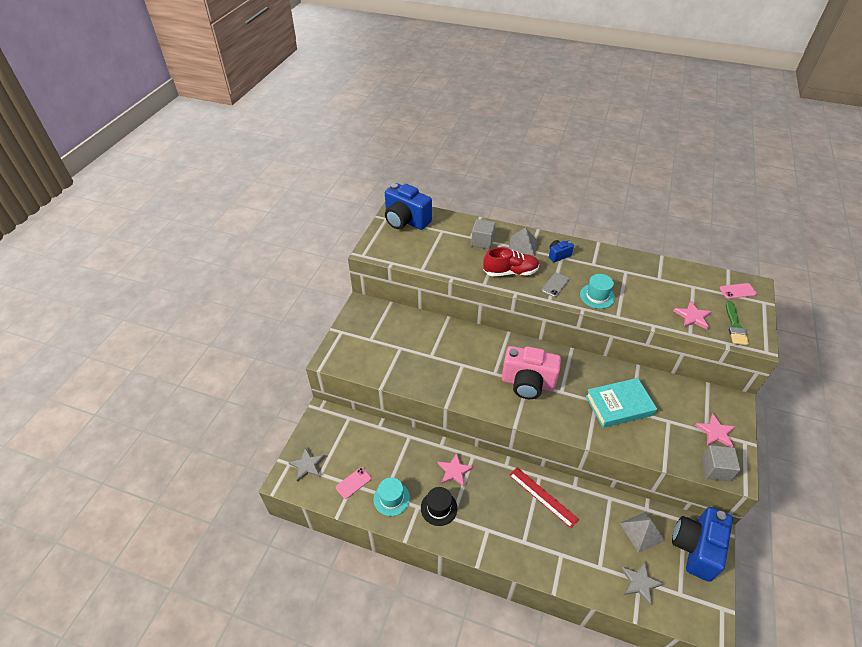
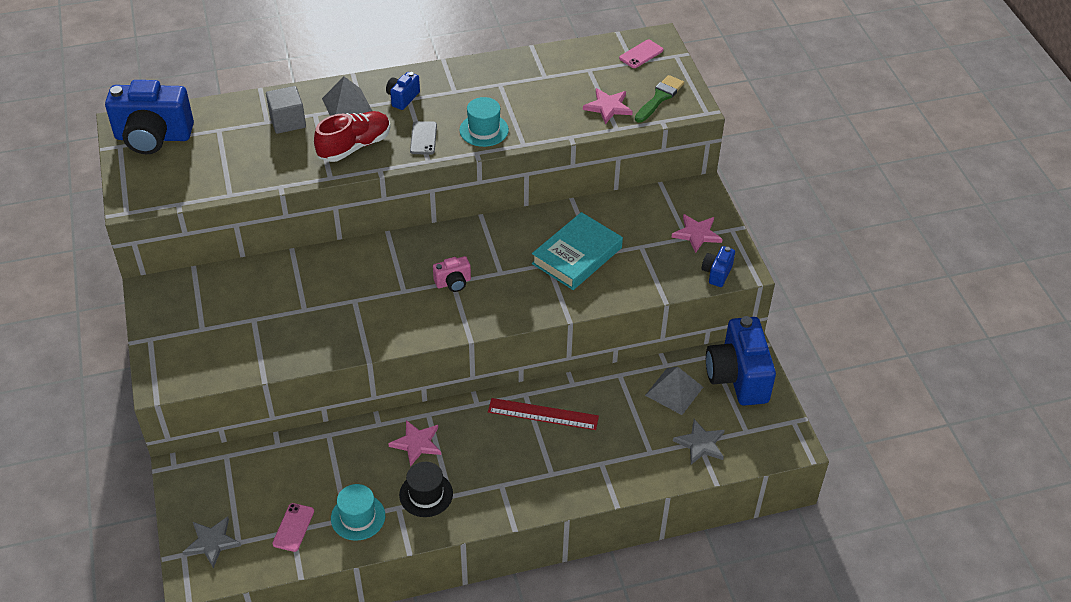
camera: 35 degrees left, 0 degrees up
pink camera [502,346,561,399] -> pink camera [433,256,471,292], size x0.46
grey cube [701,445,740,481] -> blue camera [702,246,735,287]
green brush [726,301,749,345] -> green brush turned 120 degrees counterclockwise [635,75,684,123]

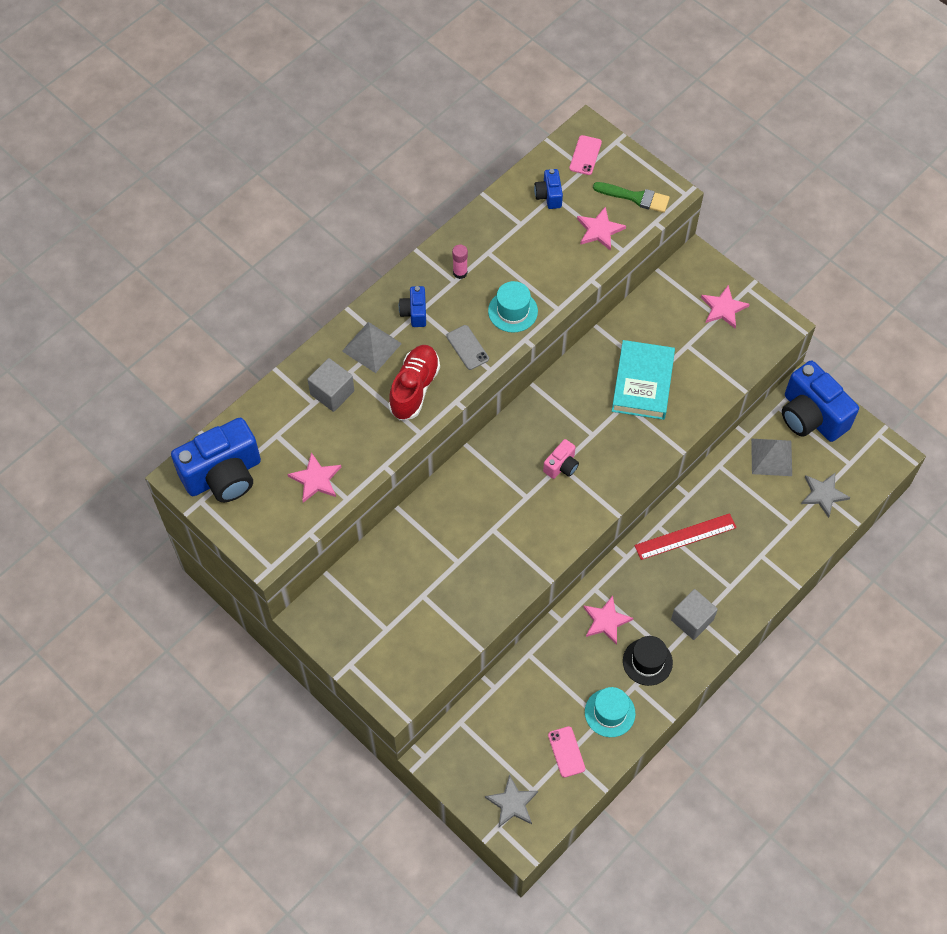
camera: 30 degrees left, 15 degrees up
green brush [635,75,684,123] -> green brush turned 105 degrees clockwise [593,182,670,213]
blue camera [702,246,735,287] -> blue camera moved to [534,169,563,209]
none -> pink star [288,452,341,503]
none -> pink glue stick [452,245,468,279]
none -> grey cube [671,589,718,640]

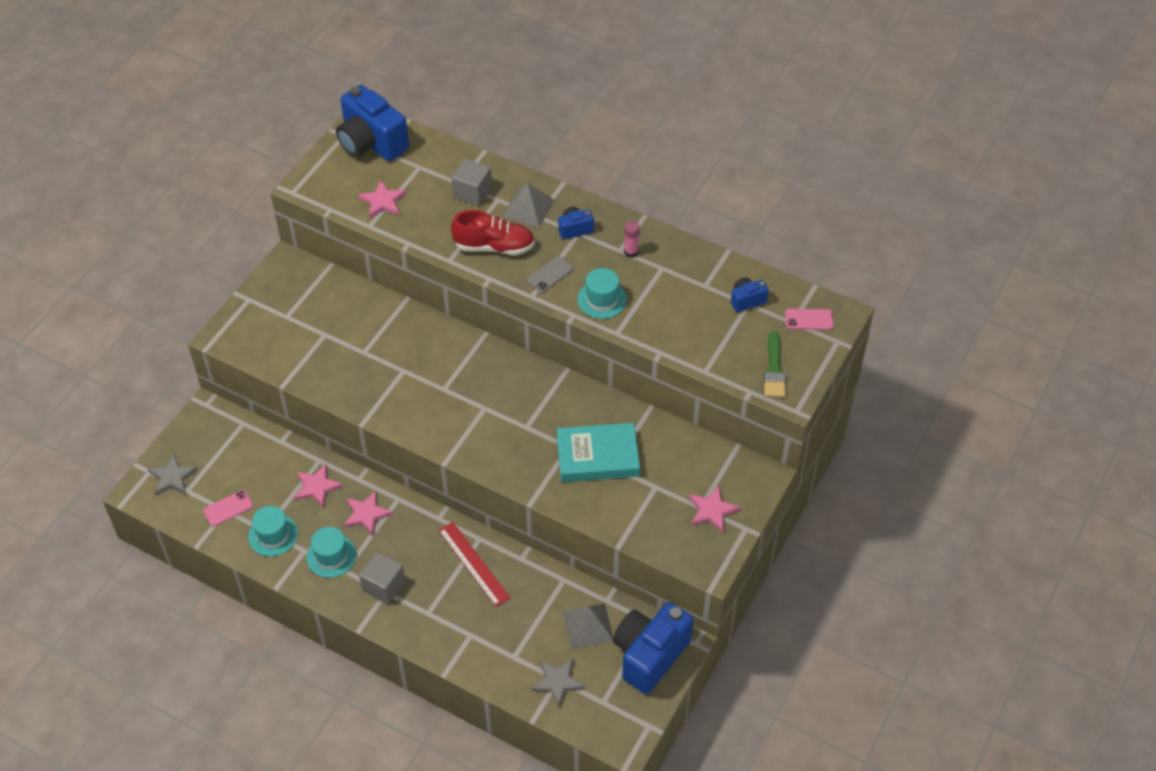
camera: 75 degrees right, 10 degrees down
pink camera [543,439,579,479] -> none
pink star [577,207,626,251] -> pink star moved to [294,464,343,508]
black hat [623,636,673,686] -> turquoise hat [306,527,356,578]

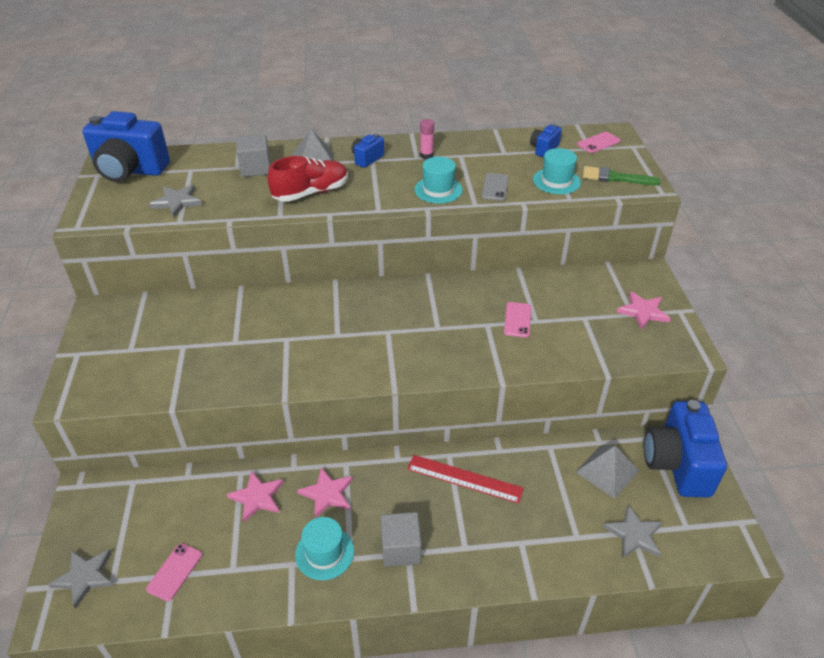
camera: 35 degrees left, 10 degrees down
turquoise hat [248,506,298,557] -> turquoise hat moved to [533,148,581,194]
pink star [358,180,407,218] -> grey star [149,185,202,217]
grey phone [527,256,574,293] -> grey phone moved to [482,173,509,201]
turquoise book [557,423,640,482] -> pink phone [504,302,531,338]
green brush [764,331,786,397] -> green brush turned 135 degrees clockwise [583,166,661,185]

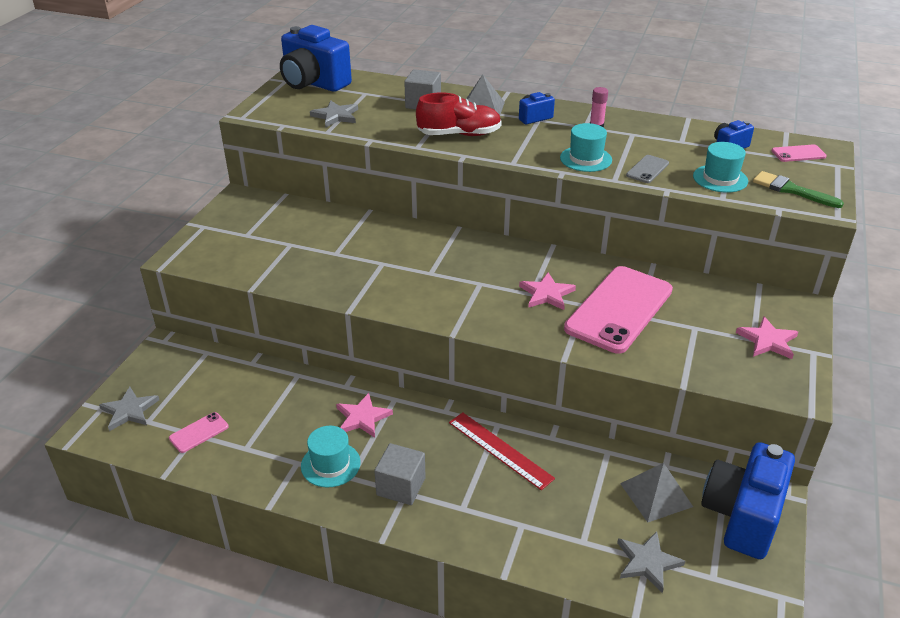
camera: 25 degrees right, 5 degrees down
pink star [227,471,284,522] -> pink star moved to [519,272,576,310]
pink phone [504,302,531,338] -> pink phone [564,266,673,354], size x2.37

